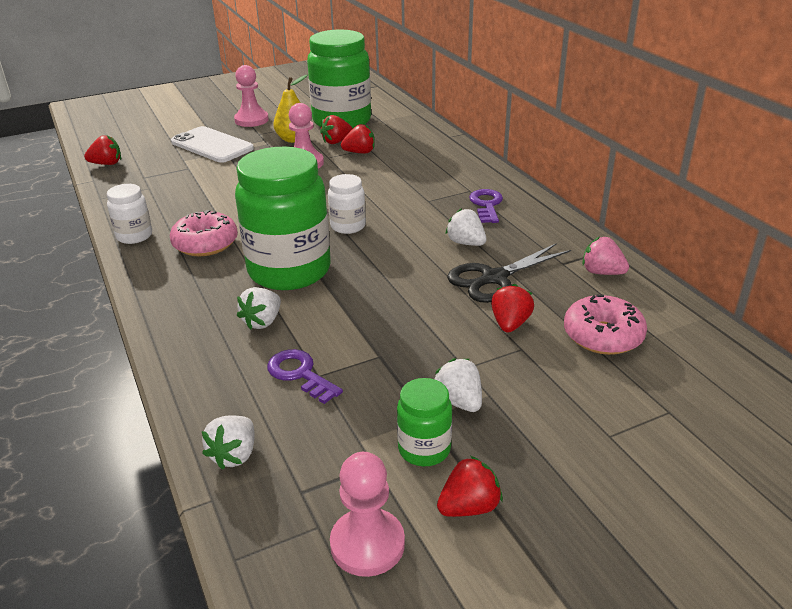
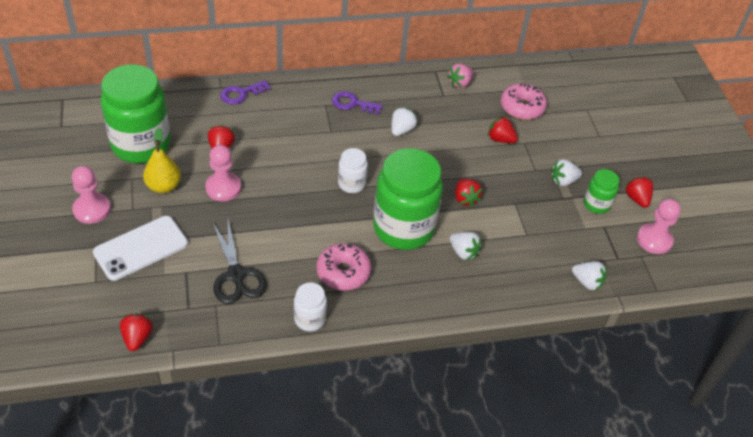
camera: 80 degrees left, 15 degrees up
purple key [267,349,343,404] -> purple key moved to [220,80,271,104]
red strawberry [320,115,353,144] -> red strawberry moved to [455,179,482,207]
white strawberry [445,208,486,246] -> white strawberry turned 150 degrees clockwise [392,107,417,136]
black scissors [447,243,571,303] -> black scissors moved to [213,220,267,304]

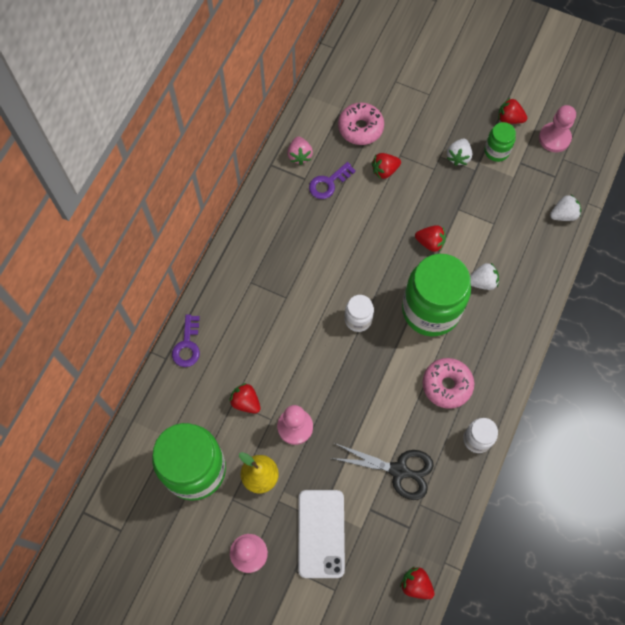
camera: 50 degrees left, 20 degrees up
purple key [332,91,383,115] -> purple key moved to [309,162,356,199]
white strawberry [392,107,417,136] -> none

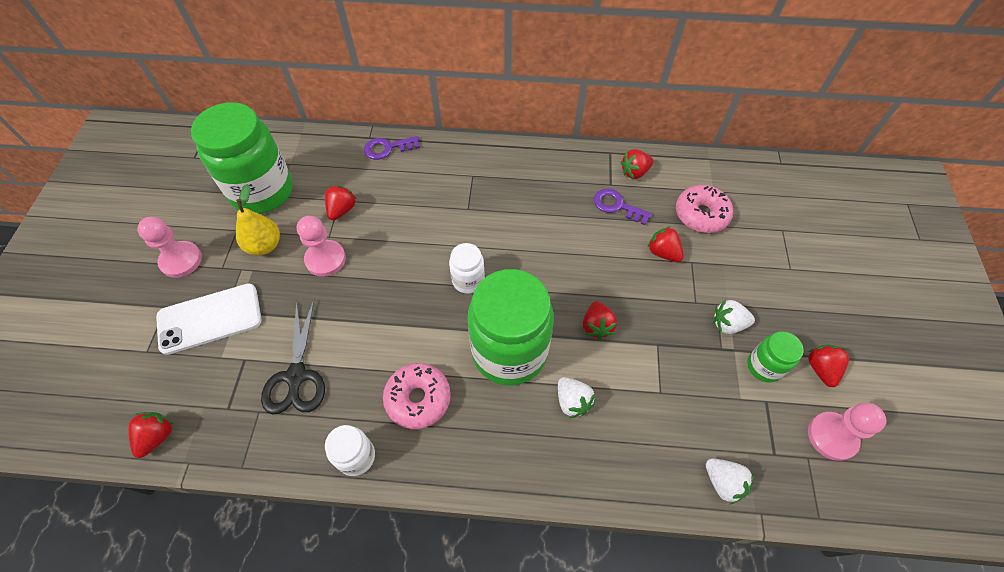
camera: 70 degrees right, 10 degrees down
pink strawberry [287,136,313,165] -> red strawberry [620,149,654,179]

